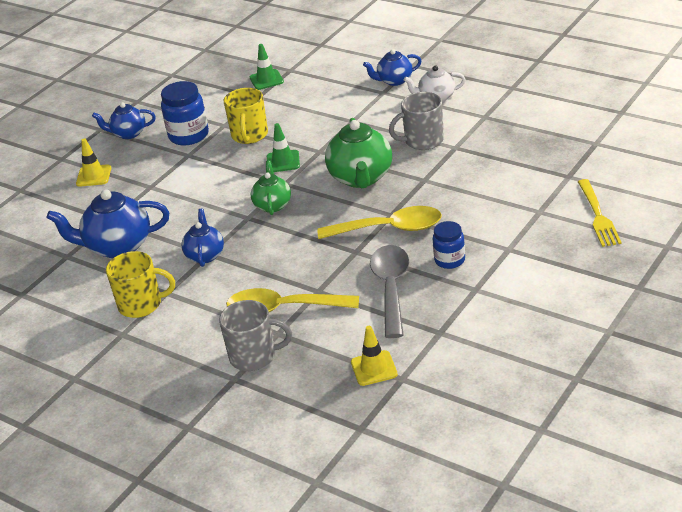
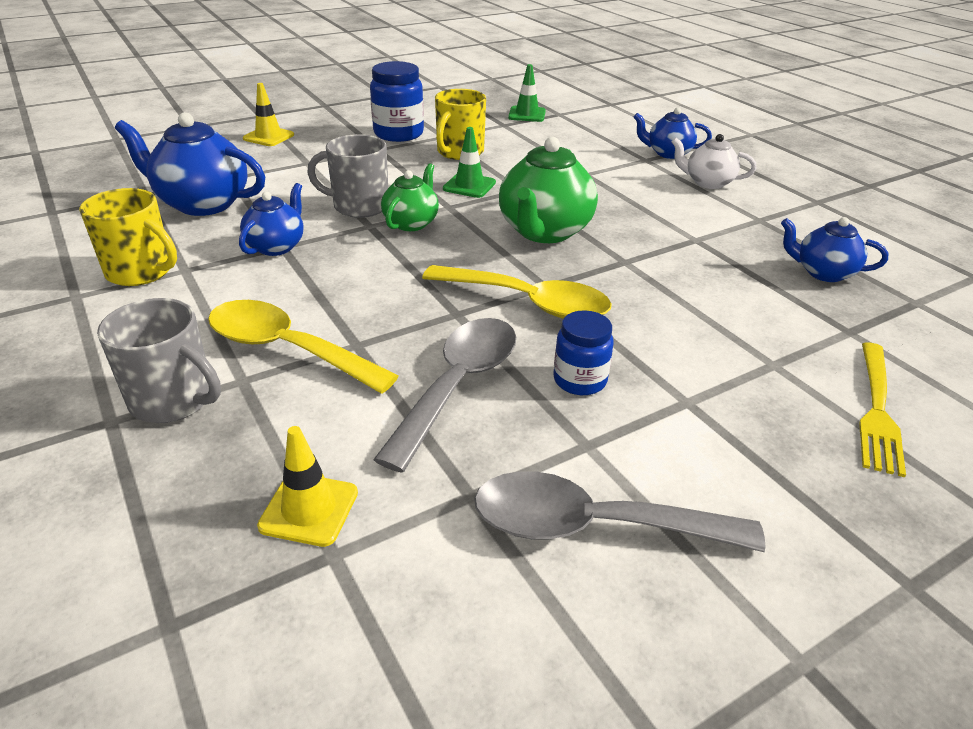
camera: 20 degrees right, 0 degrees up
blue teapot [92,102,156,139] -> blue teapot moved to [781,217,888,282]
grey mug [389,92,444,150] -> grey mug moved to [307,134,388,218]
none -> grey spoon [474,471,766,552]

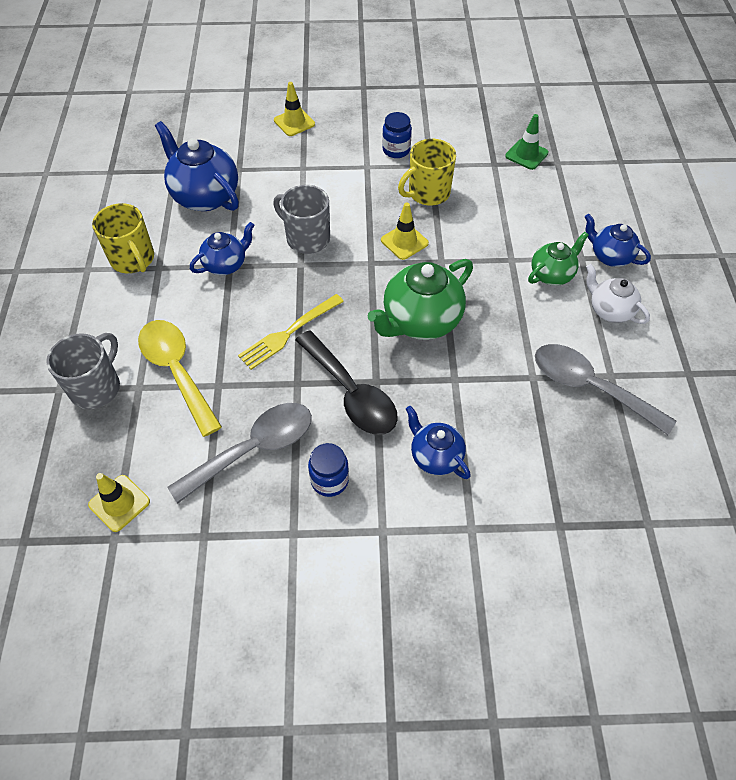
camera: 30 degrees right, 20 degrees up
grey mug [97,298,221,423] -> grey mug turned 120 degrees counterclockwise [46,333,120,409]
blue jar [370,61,424,142] -> blue jar [382,112,412,158], size x0.63
green teapot [381,163,439,231] -> green teapot moved to [528,232,589,286]
yellow spoon [422,265,612,319] -> black spoon [295,330,398,435]
green traffic cone [443,127,496,198] -> yellow traffic cone [381,202,429,260]
grey spoon [474,471,766,552] -> grey spoon moved to [535,344,676,435]
blue teapot [781,217,888,282] -> blue teapot moved to [406,406,471,479]
yellow fork [859,343,906,477] -> yellow fork moved to [238,294,344,370]

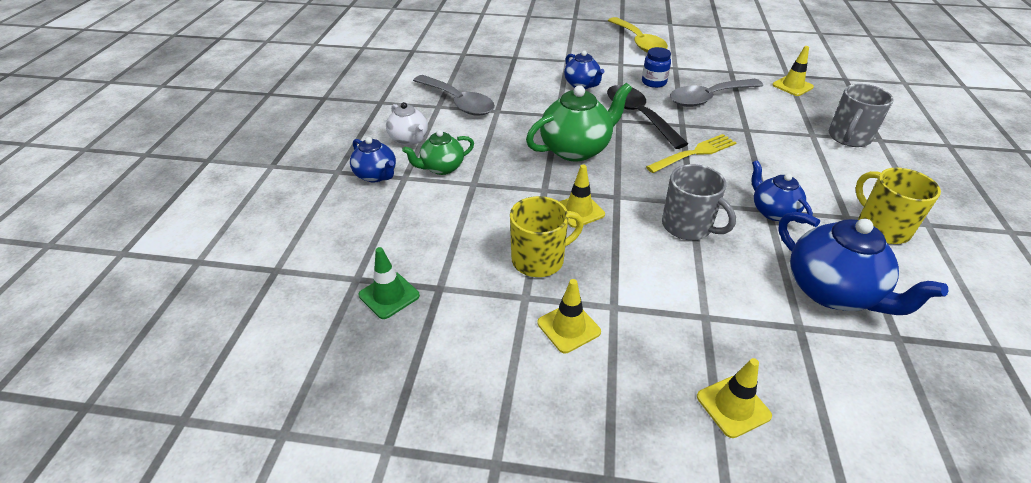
camera: 170 degrees left, 15 degrees down
yellow spoon [138,320,222,437] -> yellow spoon moved to [608,17,668,53]
blue teapot [190,222,254,275] -> blue teapot turned 90 degrees clockwise [752,160,813,224]
blue jar [382,112,412,158] -> yellow traffic cone [537,279,601,353]

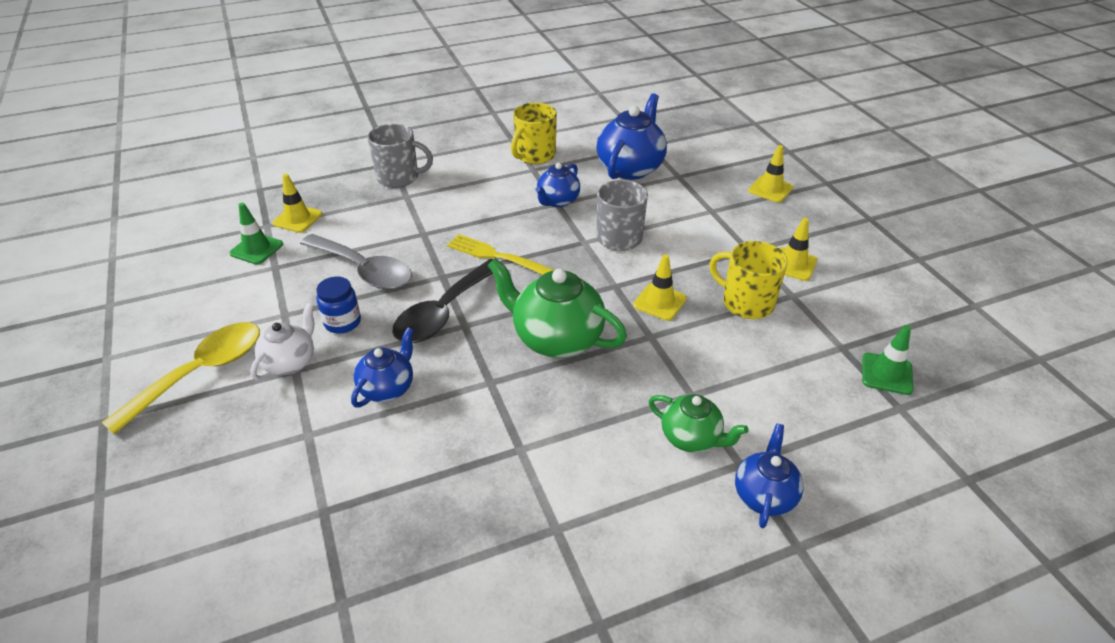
camera: 120 degrees left, 0 degrees up
white teapot [386,102,428,145] -> white teapot moved to [250,303,314,381]
grey spoon [413,75,495,116] -> none
none -> green traffic cone [230,203,283,265]

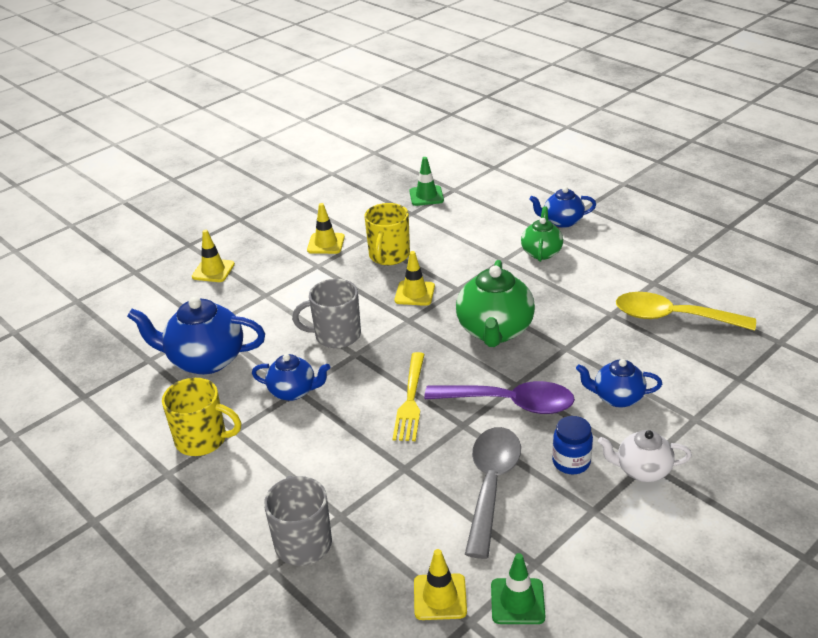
camera: 110 degrees left, 5 degrees down
yellow spoon [101,322,260,435] -> yellow spoon moved to [616,292,756,331]
black spoon [392,259,493,343] -> purple spoon [424,381,575,414]

